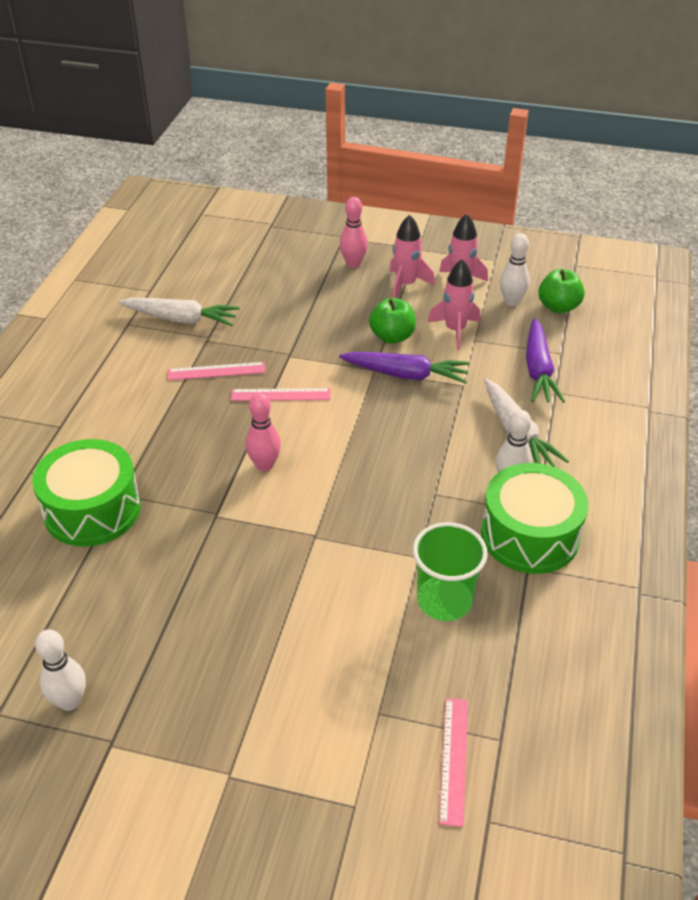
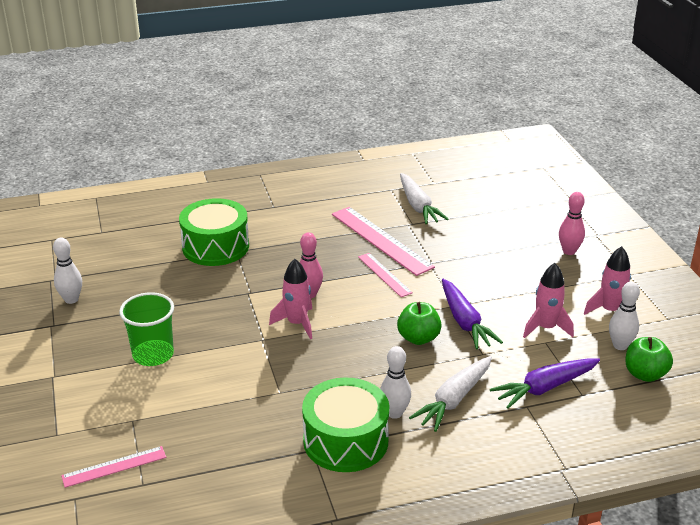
camera: 60 degrees right, 10 degrees down
pink ruler [168,362,265,380] -> pink ruler [332,207,435,276], size x1.79
green apple [369,298,416,344] -> green apple moved to [397,302,442,345]
pink rocket [390,215,435,298] -> pink rocket moved to [269,259,312,339]
green cup [413,522,488,621] -> green cup moved to [119,292,174,366]

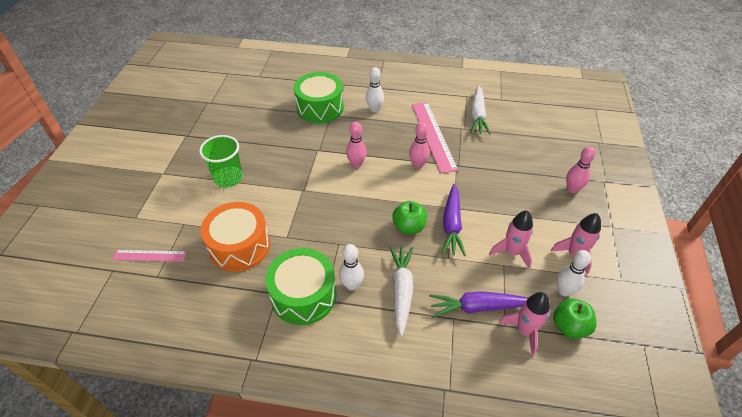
camera: 25 degrees right, 15 degrees up
white bowling pin [53,238,82,304] -> white bowling pin moved to [366,67,384,112]
pink rocket [269,259,312,339] -> pink rocket moved to [499,292,550,356]
pink ruler [358,253,413,297] -> pink bowling pin [409,122,430,169]
white carrot [409,356,492,432] -> white carrot turned 120 degrees clockwise [390,246,414,336]
none -> orange drum [200,202,270,272]

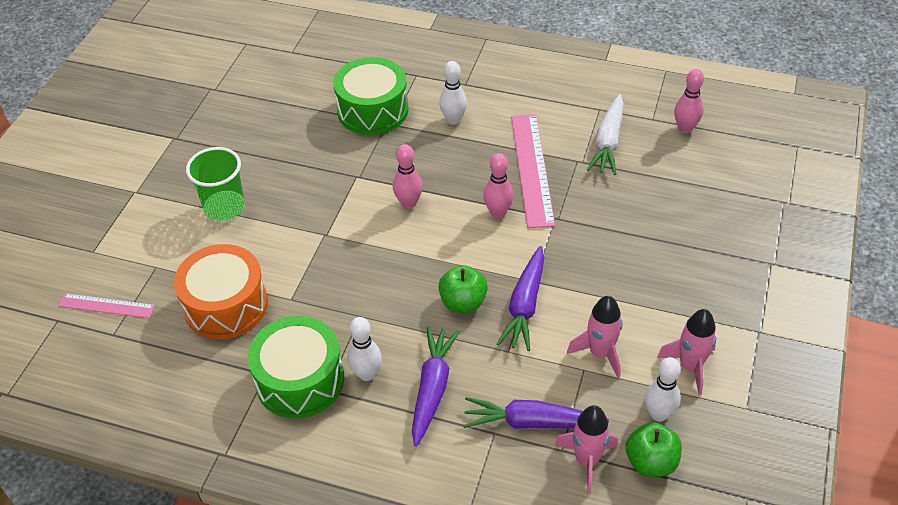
camera: 10 degrees right, 0 degrees up
white carrot [390,246,414,336] -> purple carrot [412,326,460,447]
pink bowling pin [566,146,596,193] -> pink bowling pin moved to [674,69,704,133]

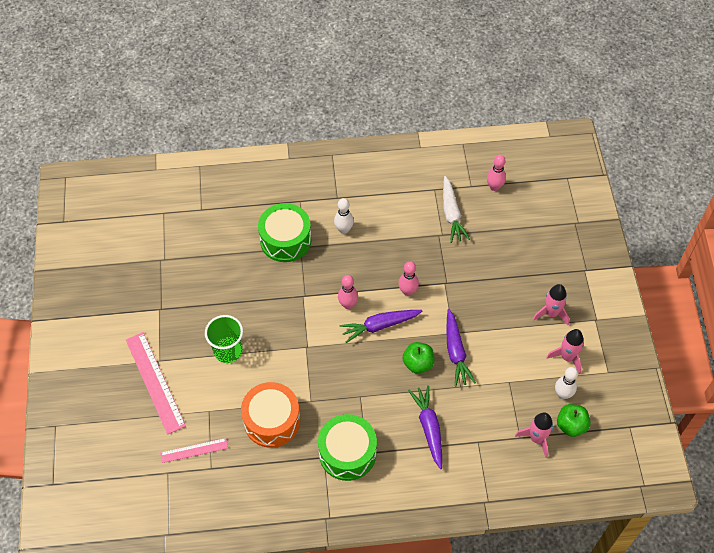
camera: 25 degrees left, 10 degrees up
white bowling pin [348,317,382,381] -> none
purple carrot [463,397,609,429] -> purple carrot moved to [340,310,423,343]
pink ruler [511,114,555,228] -> pink ruler moved to [126,332,186,435]
pink rocket [567,296,623,378] -> pink rocket moved to [533,284,570,325]

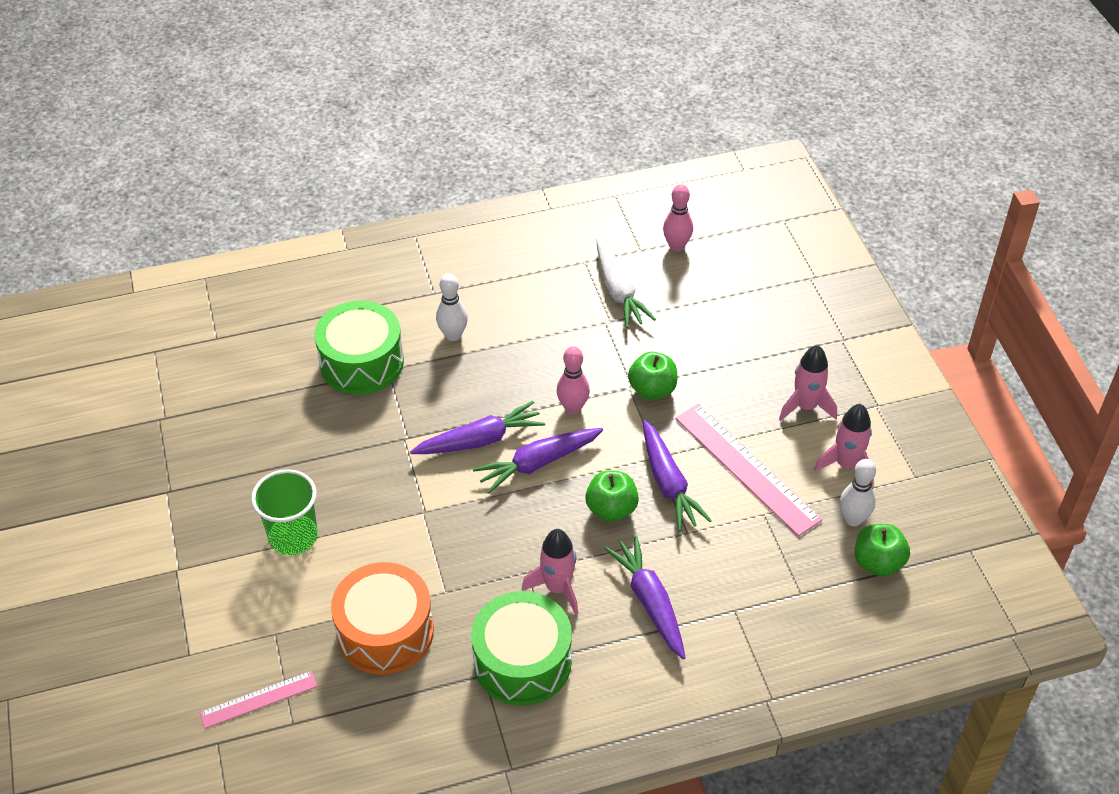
camera: 10 degrees left, 10 degrees down
pink ruler [126,332,186,435] -> pink ruler moved to [675,404,822,536]
pink bowling pin [338,275,358,309] -> purple carrot [410,401,545,454]
pink rocket [515,413,553,458] -> pink rocket moved to [522,529,578,615]
none -> green apple [628,352,677,400]

